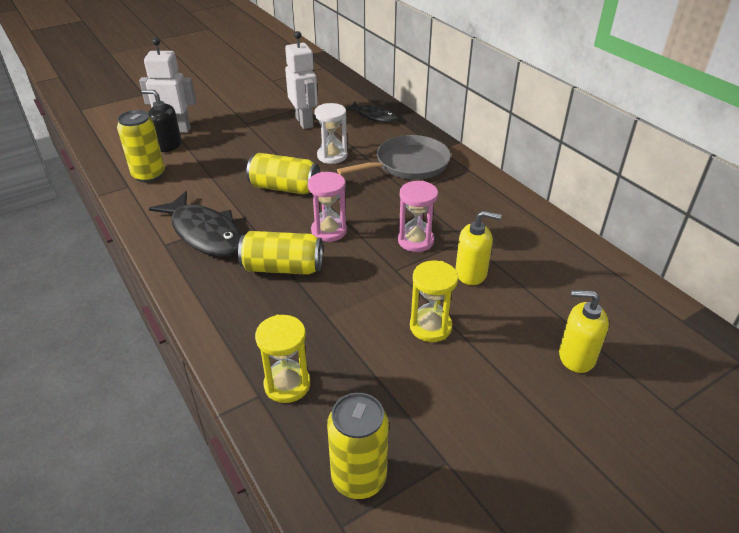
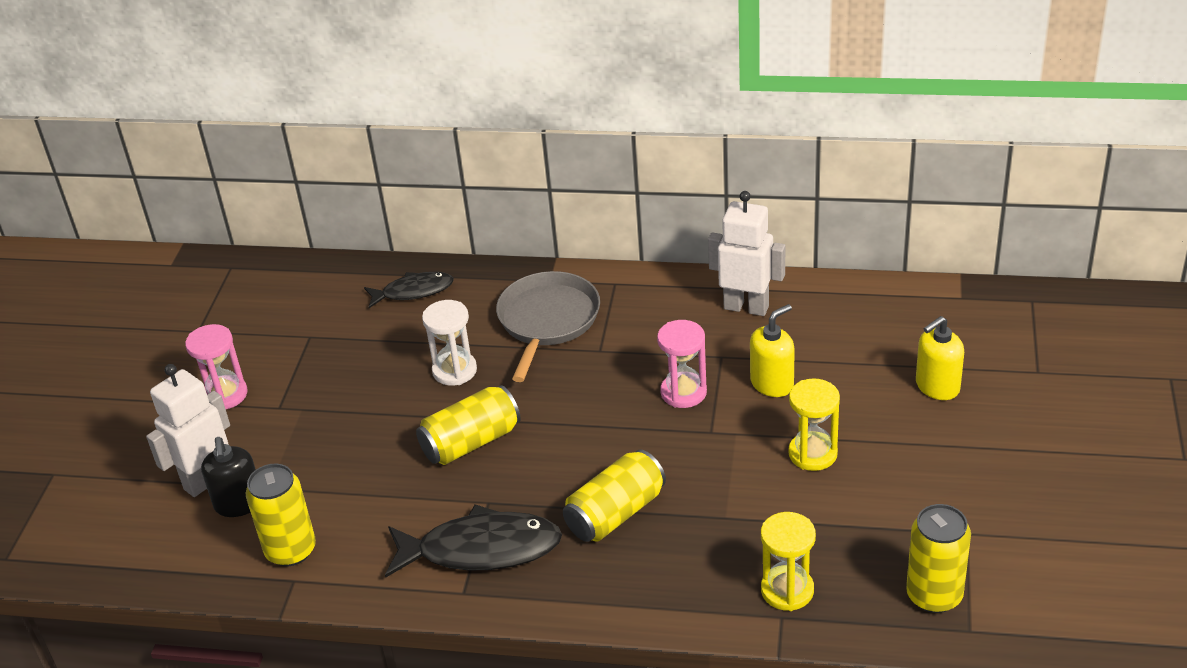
camera: 45 degrees left, 0 degrees up
black soap dispenser [142,90,182,152] -> black soap dispenser turned 75 degrees counterclockwise [201,437,256,517]
white robot [285,31,318,129] -> white robot moved to [708,191,785,316]
pink hourglass [308,172,347,242] -> pink hourglass moved to [185,324,248,409]

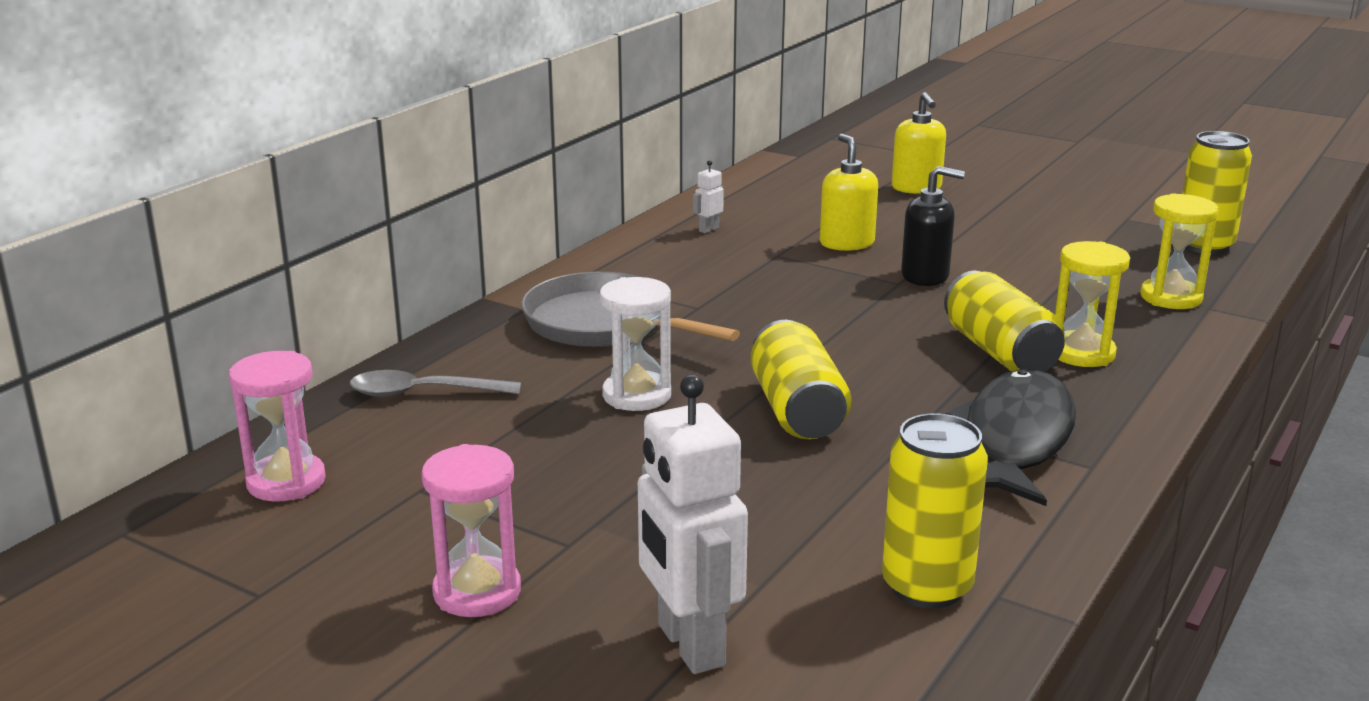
camera: 70 degrees left, 15 degrees down
black soap dispenser [201,437,256,517] -> black soap dispenser moved to [901,166,965,286]
black fish [364,272,454,308] -> grey spoon [350,370,521,397]
pink hourglass [657,320,707,408] -> pink hourglass moved to [229,351,326,501]
white robot [708,191,785,316] -> white robot [693,160,724,233], size x0.42
yellow hourglass [788,378,840,471] -> yellow hourglass moved to [1055,241,1130,367]

